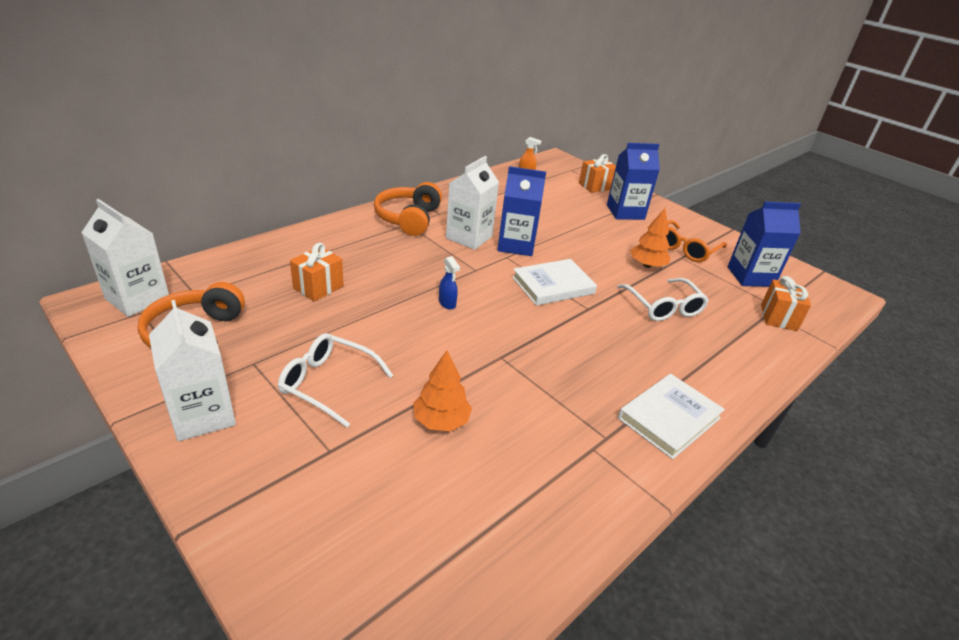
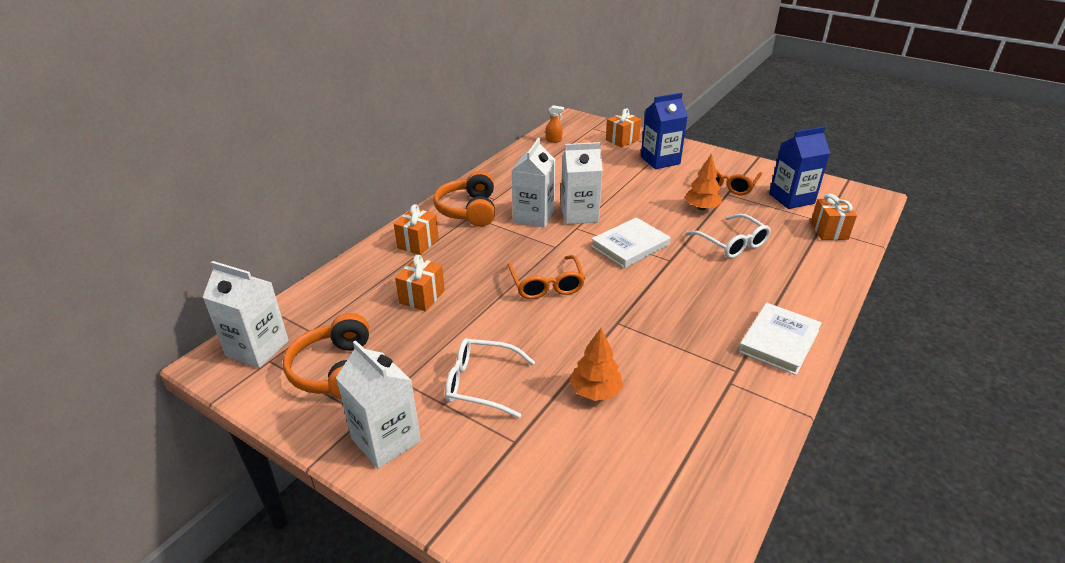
camera: 10 degrees left, 0 degrees up
blue spray bottle [439,256,460,310] -> orange glasses [508,255,585,299]
blue carton [497,166,546,256] -> white carton [561,142,603,224]
none -> orange gift [394,204,439,255]

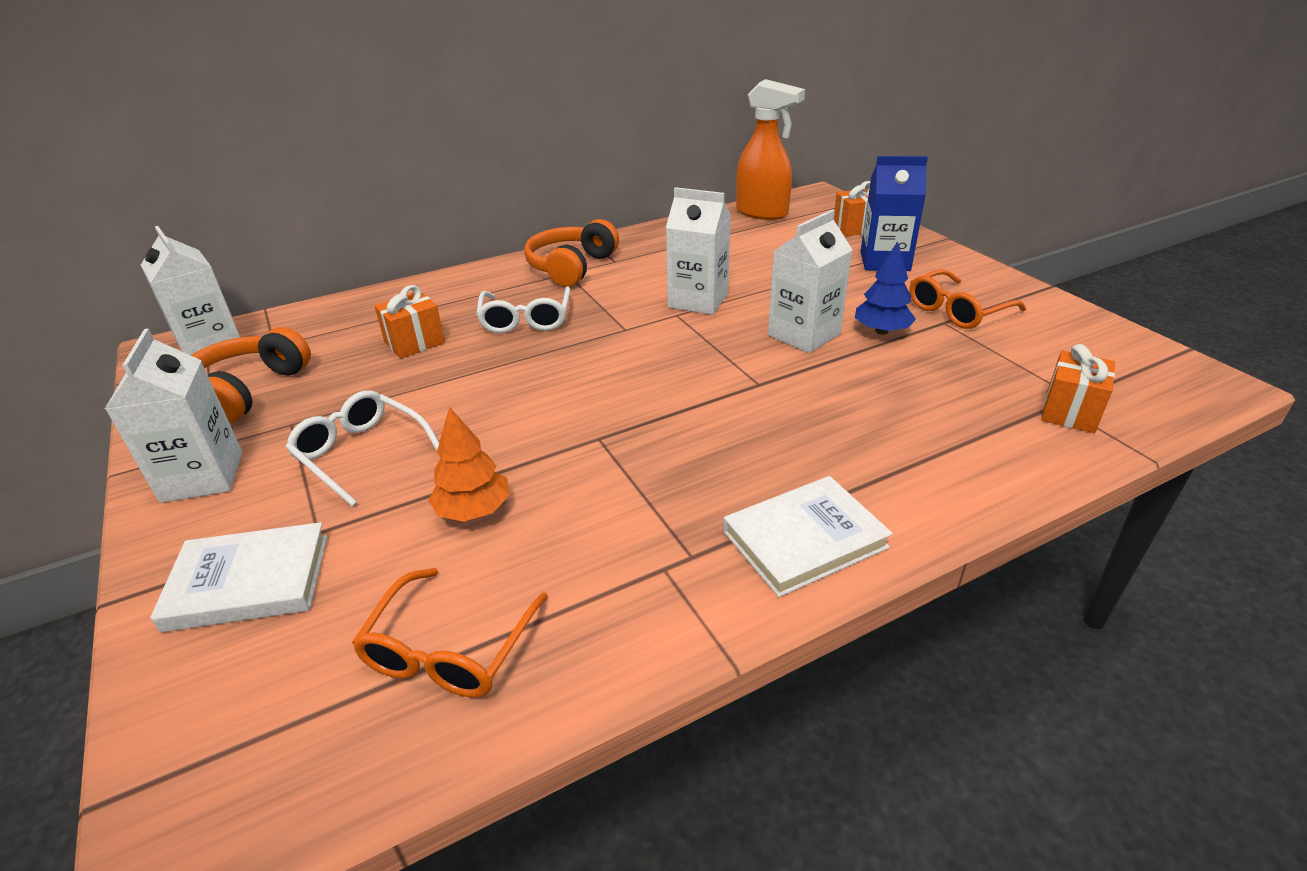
camera: 30 degrees right, 0 degrees up
orange gift [394,204,439,255] -> none
orange glasses [508,255,585,299] -> orange glasses moved to [352,568,548,698]
white carton [512,138,555,228] -> white carton moved to [768,210,852,353]
orange spray bottle [545,105,564,143] -> orange spray bottle [736,79,805,220], size x2.43
white book [591,217,671,268] -> white book moved to [150,522,327,632]
orange tree [684,154,722,210] -> blue tree [855,241,916,335]
white glasses [686,214,771,258] -> white glasses moved to [476,286,570,333]
blue carton [769,127,830,209] -> none

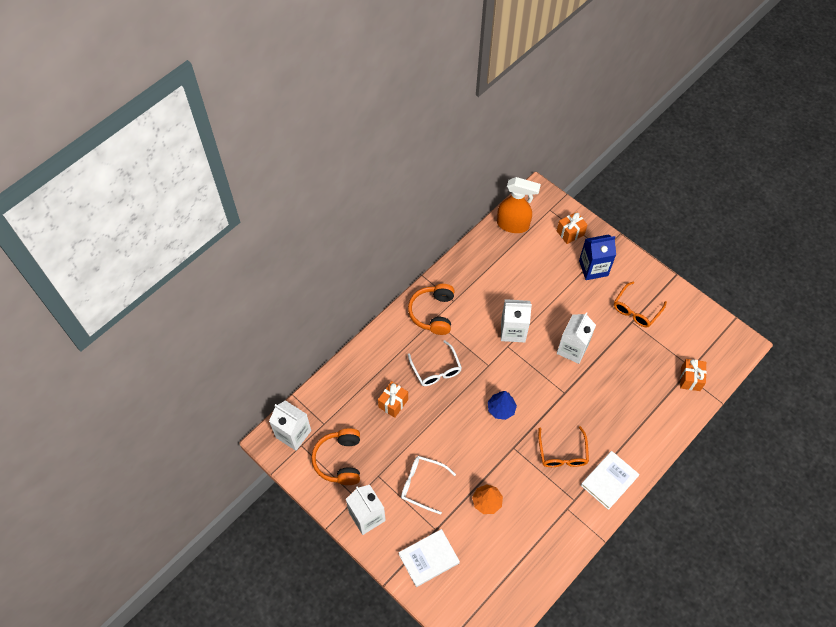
camera: 20 degrees left, 25 degrees up
orange glasses [352,568,548,698] -> orange glasses moved to [538,426,589,467]
blue tree [855,241,916,335] -> blue tree moved to [488,391,517,420]

